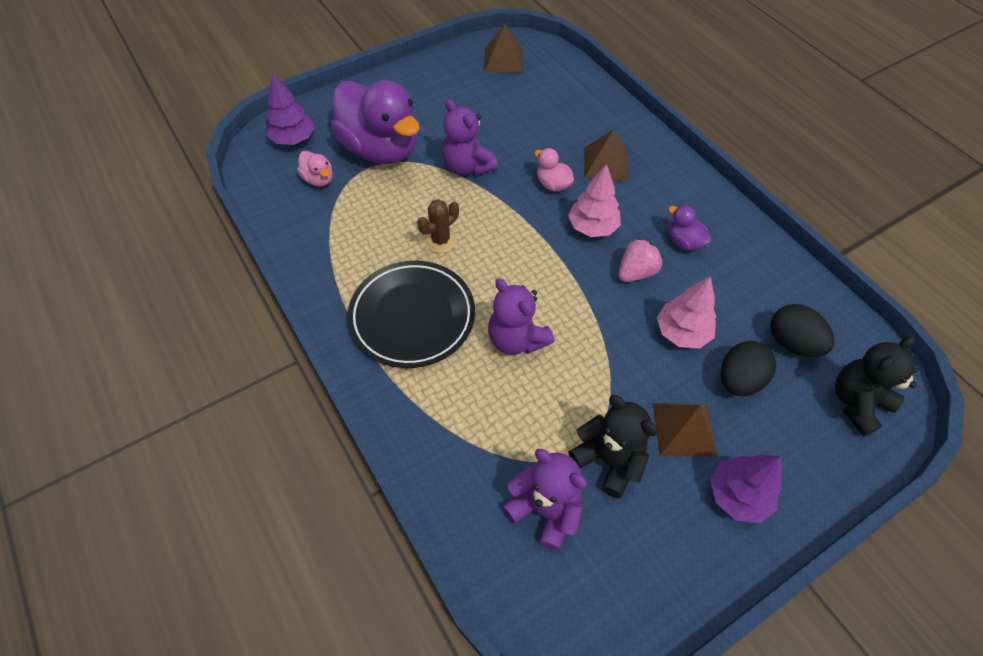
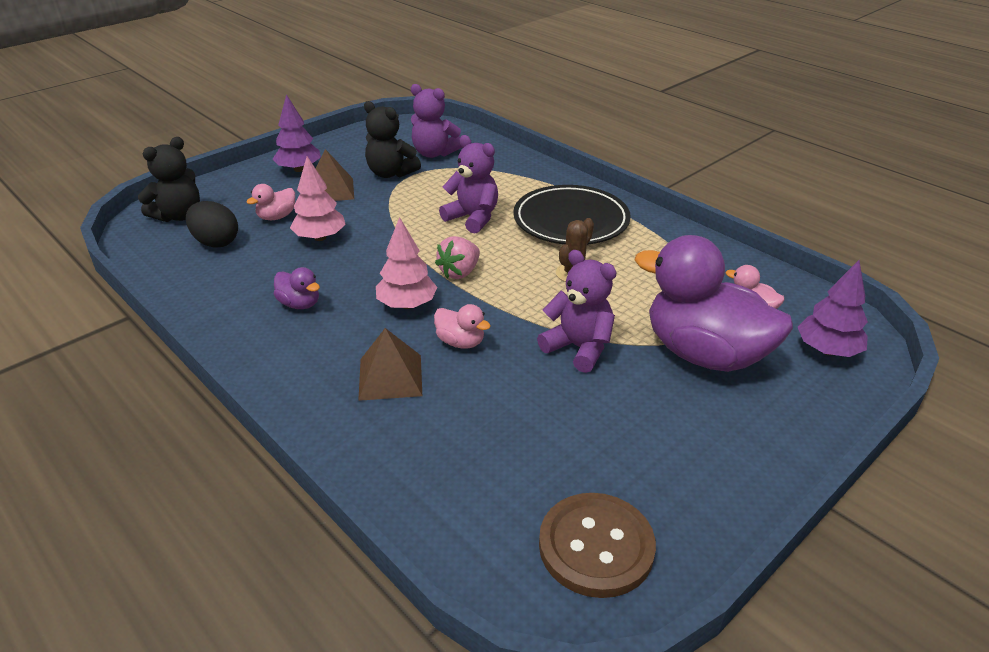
camera: 170 degrees right, 20 degrees down
brown pyramid [484,24,523,73] -> brown button [539,493,656,598]
pink strawberry [619,238,663,282] -> pink strawberry moved to [435,236,480,279]
black egg [721,341,776,397] -> pink duck [247,184,295,220]

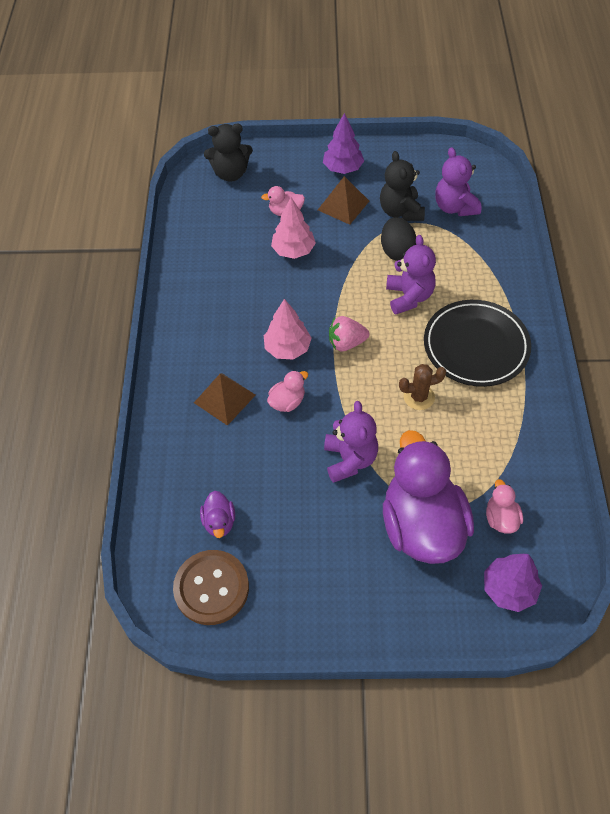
camera: 45 degrees right, 20 degrees up
black egg [186,201,238,248] -> black egg moved to [381,217,417,261]
purple duck [274,267,320,309] -> purple duck moved to [200,491,235,538]
pink duck [434,304,490,349] -> pink duck turned 120 degrees counterclockwise [267,370,308,412]

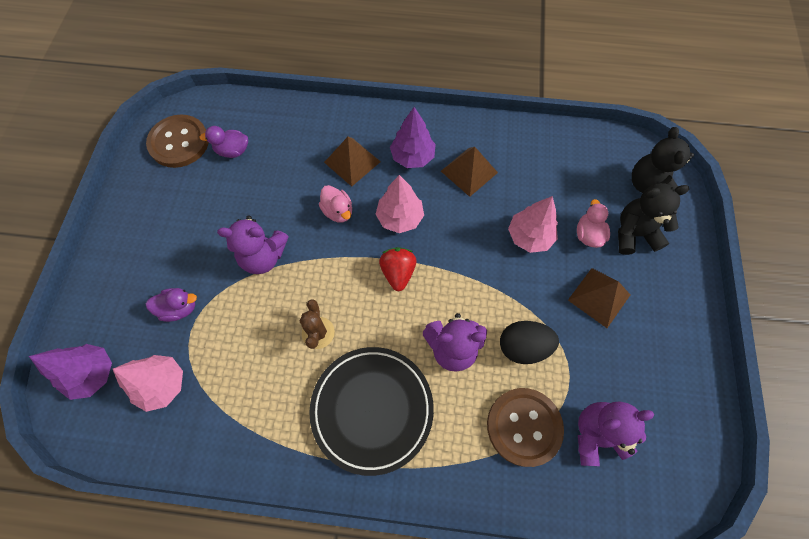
camera: 95 degrees right, 10 degrees up
purple tree [323,113,364,174] -> purple tree moved to [390,107,436,168]
pink strawberry [329,316,369,351] -> red strawberry [379,247,416,291]
black teddy bear [380,151,425,221] -> black teddy bear moved to [618,183,690,255]
purple duck [383,430,474,564] -> purple duck [146,288,197,322], size x0.42
pink duck [486,479,523,534] -> pink tree [113,355,183,412]
none -> brown pyramid [441,147,498,197]
none -> brown button [487,388,564,467]

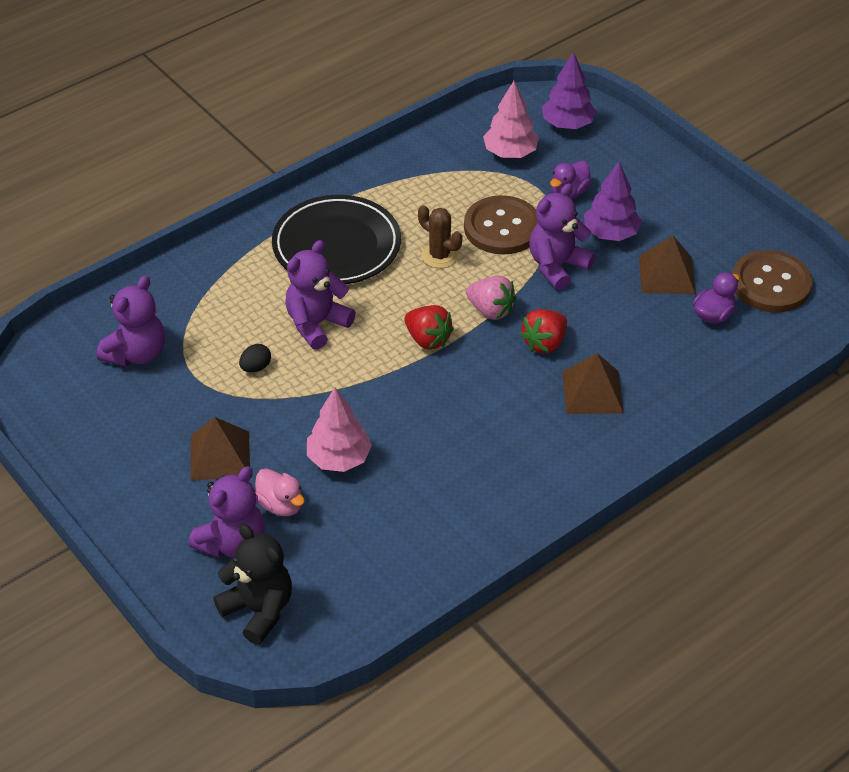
camera: 135 degrees right, 20 degrees down
pink duck [319,185,352,222] -> red strawberry [520,309,567,353]
pink tree [376,175,424,233] -> none
purple tree [390,107,436,168] -> purple tree moved to [584,161,642,241]
brown pyramid [441,147,498,197] -> brown pyramid moved to [639,235,696,294]
brown button [487,388,564,467] -> brown button moved to [464,195,538,255]
black egg [500,321,559,364] -> black egg [239,344,271,373], size x0.54
black teddy bear [618,183,690,255] -> purple teddy bear [188,466,265,558]
none -> pink strawberry [466,276,516,320]

